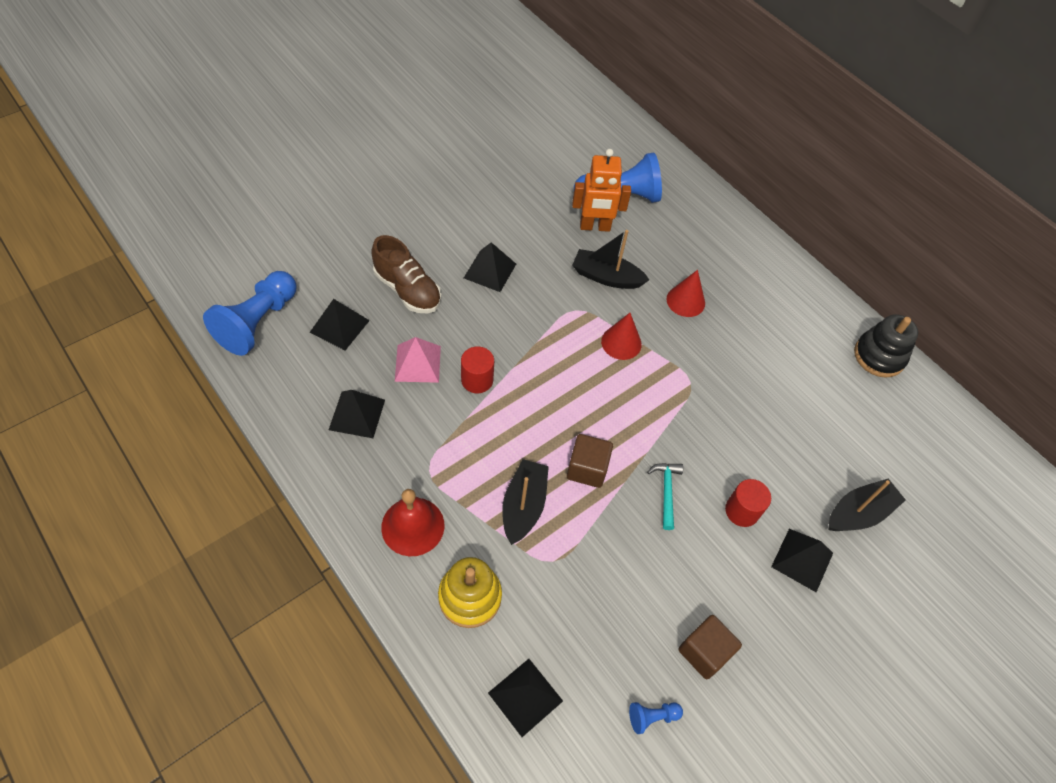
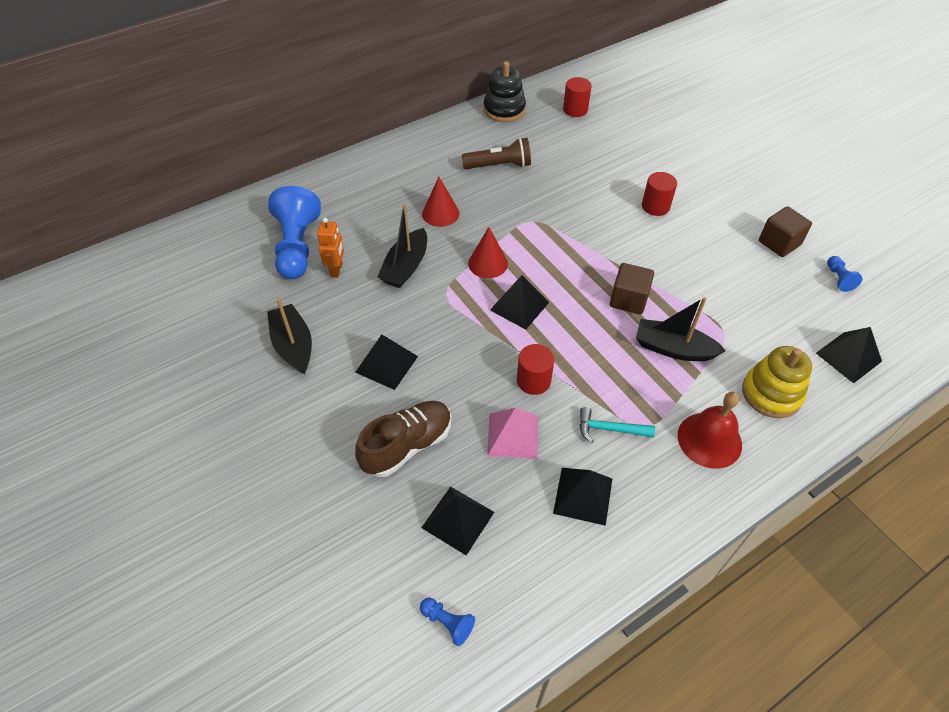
camera: 80 degrees left, 5 degrees down
blue pawn [203,271,296,356] -> blue pawn [420,598,475,646], size x0.43
orange robot [572,149,631,232] -> orange robot [317,218,344,278], size x0.64
turquoise hammer [647,463,683,530] -> turquoise hammer moved to [580,407,655,443]
black pyramid [771,529,833,592] -> black pyramid moved to [490,275,549,330]
black boat [829,479,906,531] -> black boat moved to [267,298,312,374]
none -> brown flashlight [462,138,531,169]
none -> red cylinder [563,77,592,117]

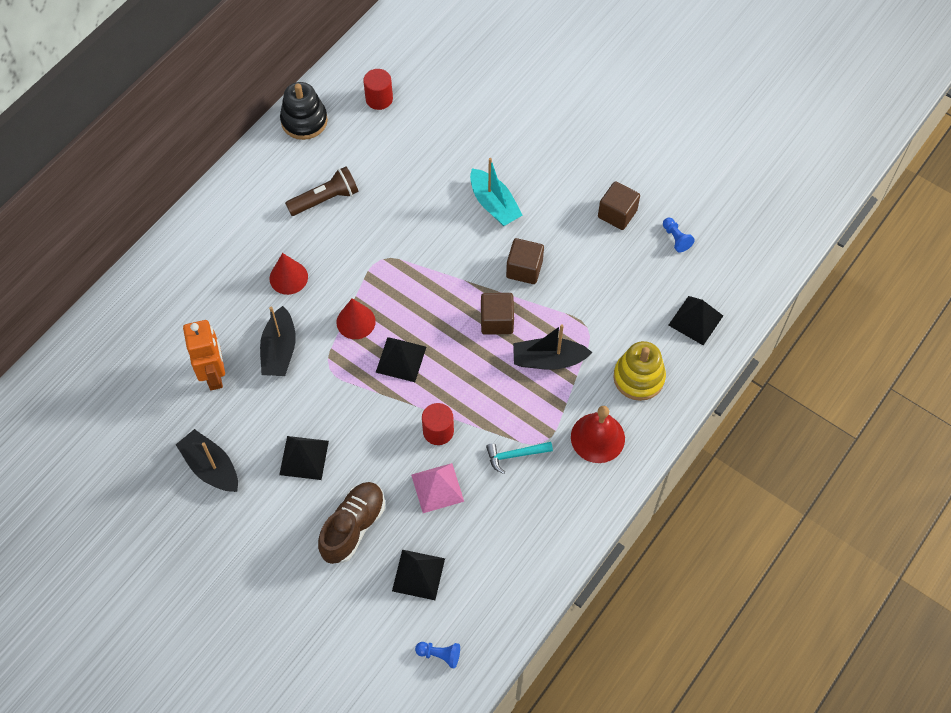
camera: 20 degrees left, 10 degrees up
blue pawn [268,186,321,279] -> none
orange robot [317,218,344,278] -> orange robot [183,320,225,390], size x1.56
black pyramid [553,468,612,526] -> none
red cylinder [642,172,677,216] -> turquoise boat [470,158,522,226]
none -> brown cube [506,238,544,284]

